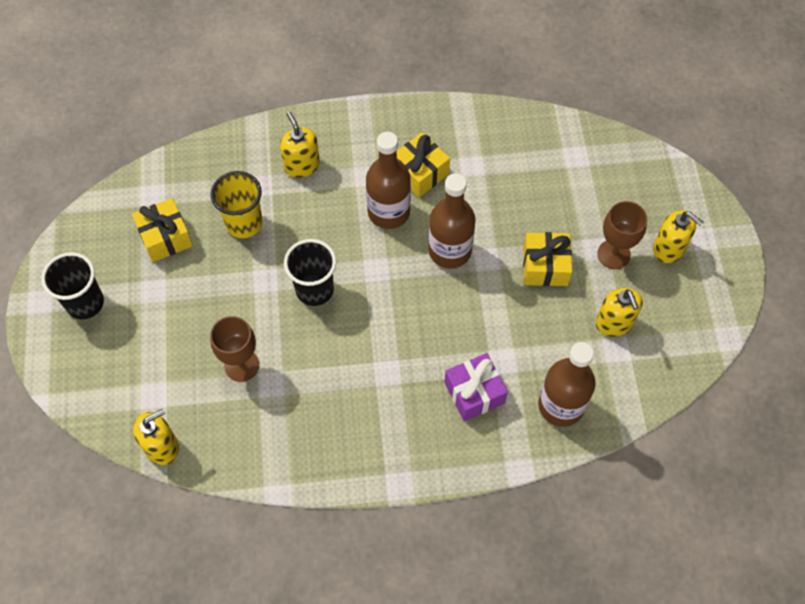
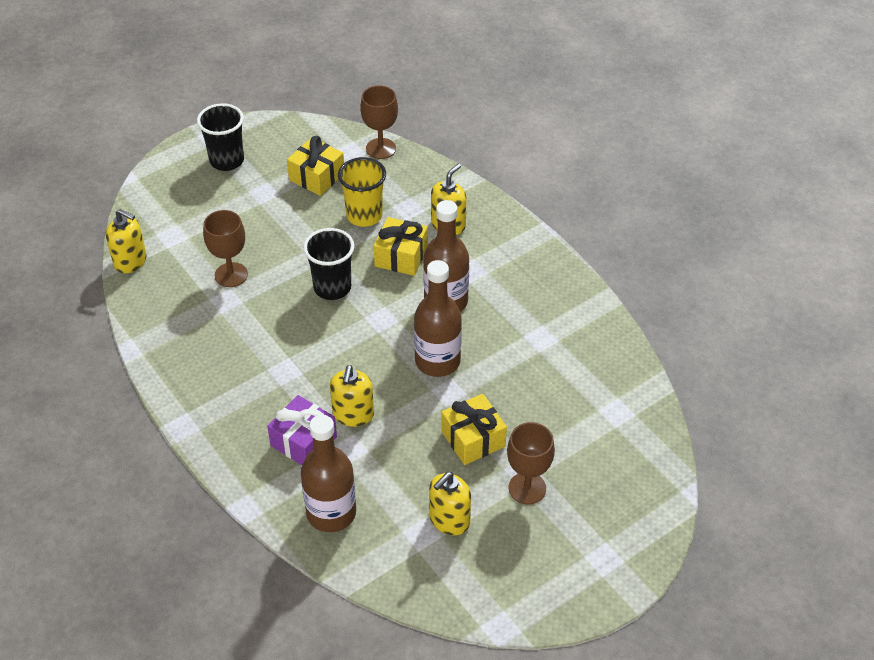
camera: 60 degrees right, 15 degrees down
yellow gift [397,132,450,197] -> yellow gift moved to [373,217,428,276]
yellow soap dispenser [653,211,704,263] -> yellow soap dispenser moved to [330,365,374,427]
none -> brown goblet [360,85,398,159]

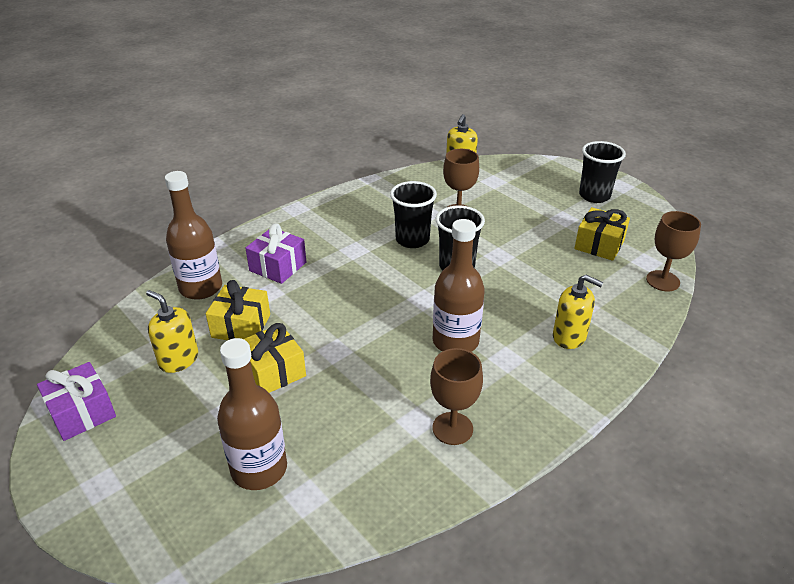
camera: 85 degrees right, 10 degrees down
yellow soap dispenser [330,365,374,427] -> none
yellow cup [338,157,386,227] -> none
yellow gift [373,217,428,276] -> yellow gift moved to [206,280,270,340]
brown bottle [414,260,462,377] -> brown bottle moved to [217,338,287,490]
brown goblet [507,422,555,505] -> brown goblet moved to [430,348,483,445]
none -> purple gift [37,362,116,441]
none -> black cup [390,181,437,248]

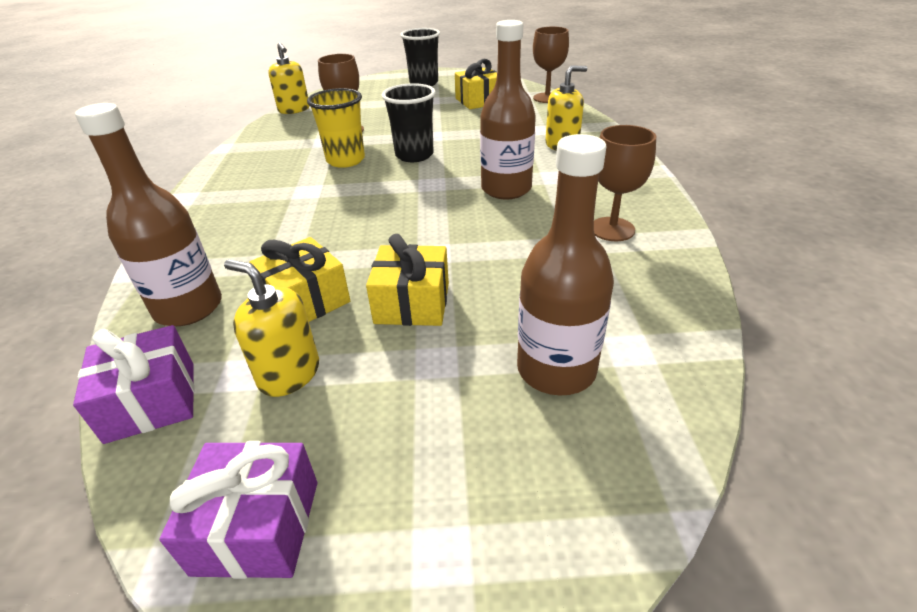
camera: 50 degrees left, 0 degrees up
yellow soap dispenser [146,290,198,373] -> yellow soap dispenser turned 45 degrees clockwise [224,259,319,397]
purple gift [246,223,306,284] -> purple gift moved to [73,325,194,444]
black cup [390,181,437,248] -> yellow cup [307,88,365,168]

